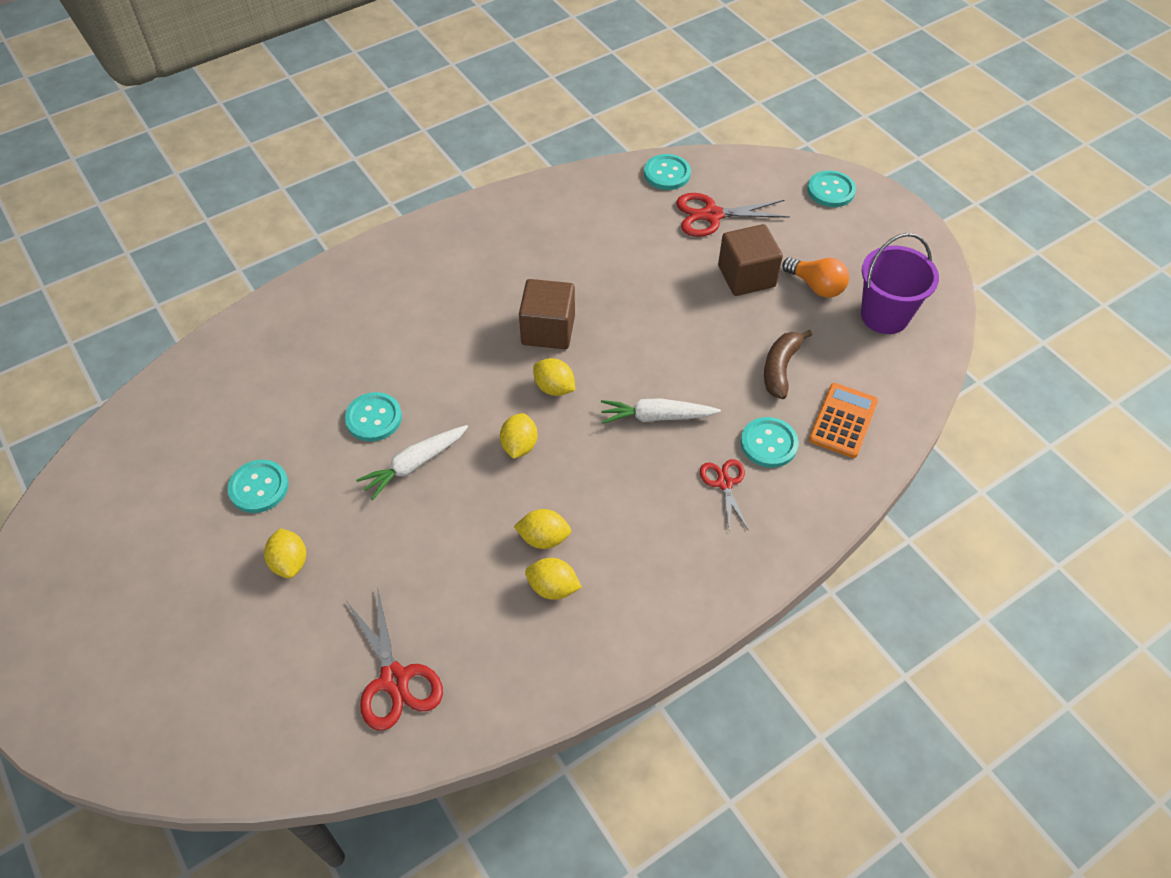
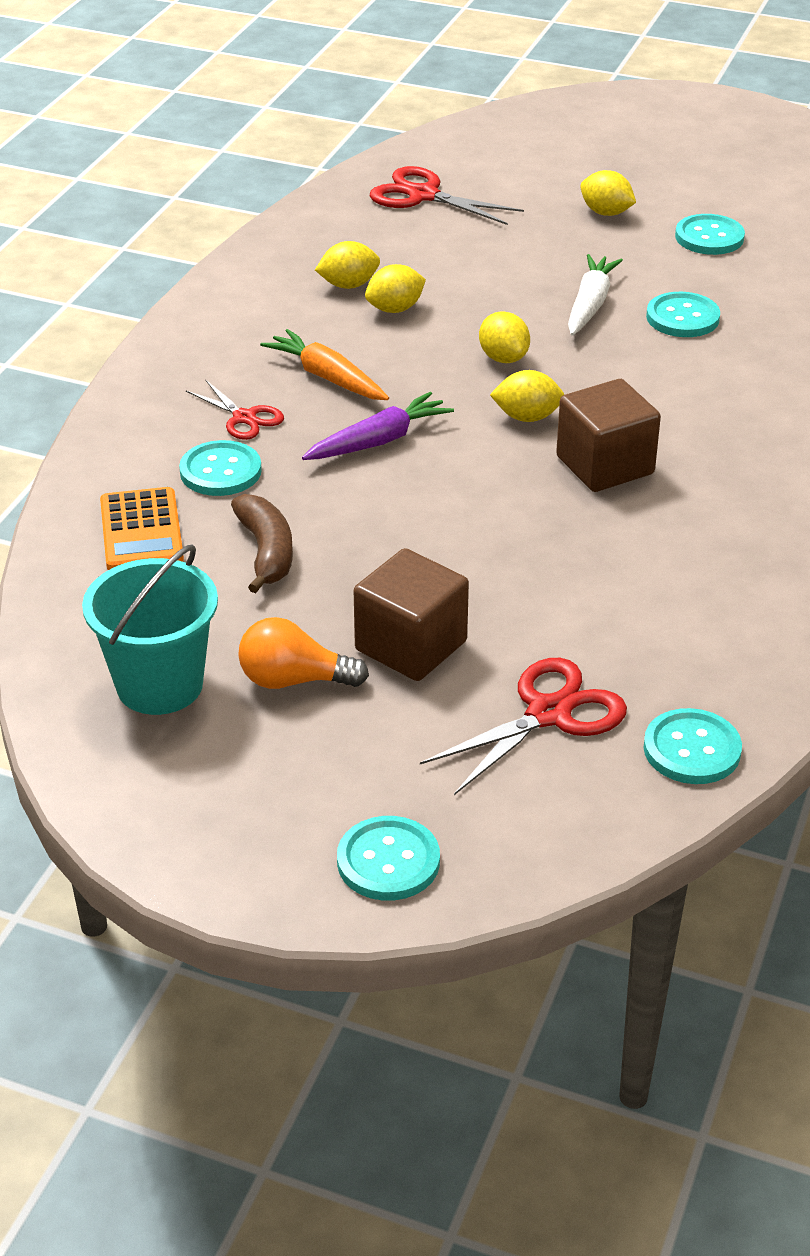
camera: 145 degrees right, 15 degrees down
white carrot [601,398,721,424] -> purple carrot [302,392,454,460]
purple bucket [861,233,939,334] -> turquoise bucket [82,545,218,715]
none -> orange carrot [260,329,389,400]

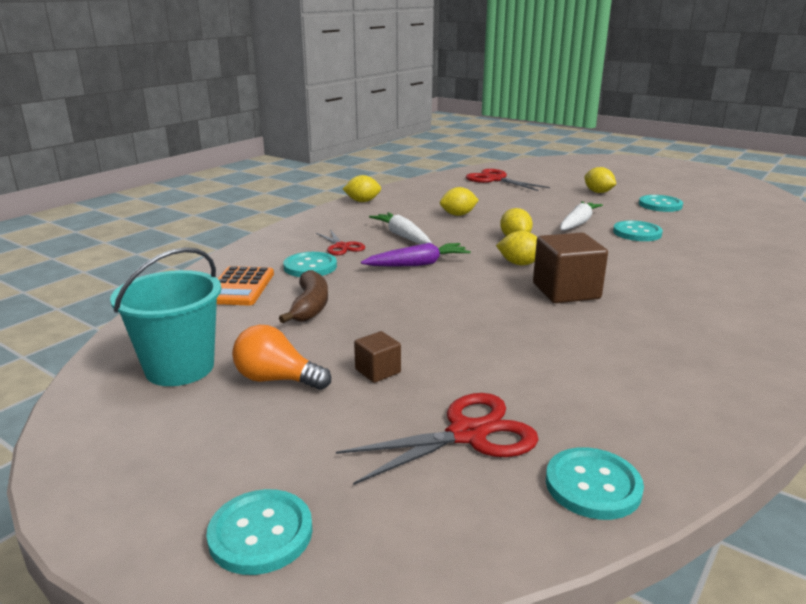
camera: 15 degrees right, 15 degrees down
orange carrot [260,329,389,400] -> white carrot [369,212,432,244]
yellow lemon [315,241,380,289] -> yellow lemon moved to [343,175,381,202]
brown cube [354,548,469,681] -> brown cube [354,331,401,383], size x0.52

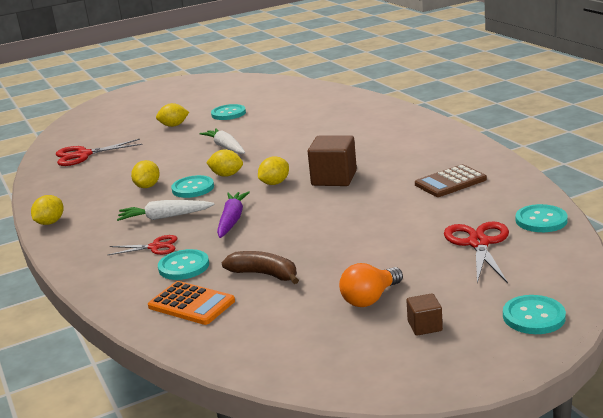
camera: 60 degrees left, 0 degrees up
turquoise bucket [110,247,221,386] -> none
brown cube [354,331,401,383] -> brown cube moved to [406,293,443,336]
turquoise button [613,221,663,241] -> turquoise button moved to [171,175,214,198]
none -> brown calculator [415,164,487,197]

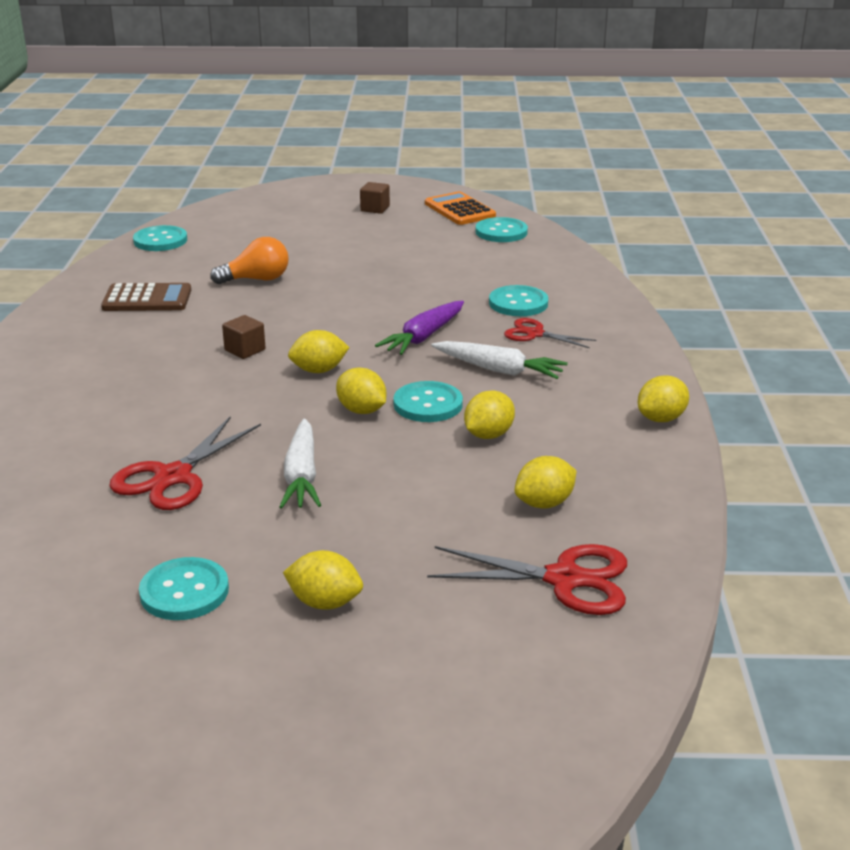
camera: 155 degrees left, 5 degrees up
orange calculator [148,281,235,325] -> orange calculator moved to [425,191,496,225]
brown banana [222,251,299,284] -> none
brown cube [308,135,357,186] -> brown cube [222,315,266,359], size x0.52
orange light bulb [339,263,403,307] -> orange light bulb moved to [210,237,289,284]
red scissors [444,221,509,283] -> red scissors moved to [109,416,261,510]
turquoise button [503,295,566,334] -> turquoise button moved to [475,217,528,242]
none -> yellow lemon [515,456,576,509]

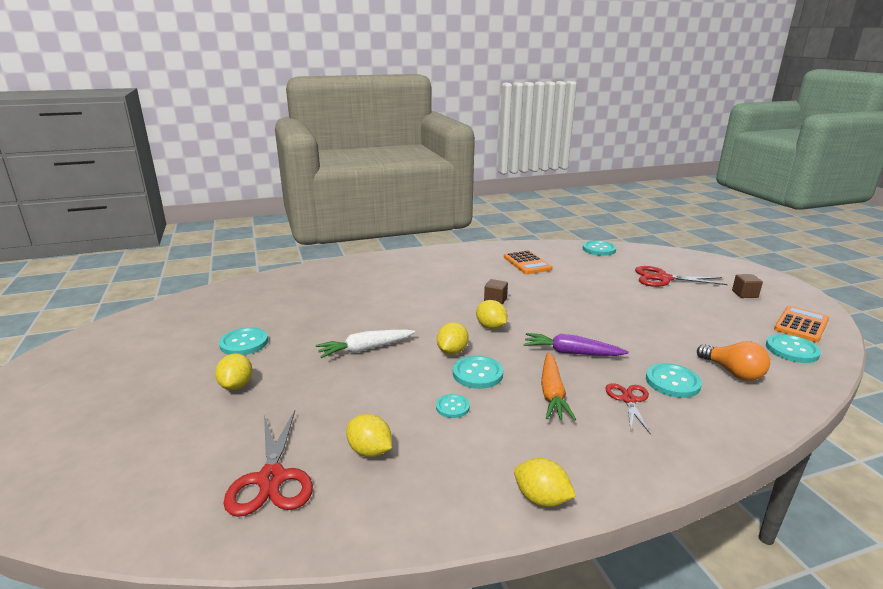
camera: 70 degrees right, 5 degrees down
brown calculator [101,283,191,311] -> orange calculator [504,250,552,274]
red scissors [109,416,261,510] -> red scissors moved to [635,266,728,287]
orange light bulb [210,237,289,284] -> orange light bulb moved to [697,341,770,381]
white carrot [431,341,568,379] -> orange carrot [541,353,576,421]
yellow lemon [464,391,515,439] -> turquoise button [436,394,470,418]

